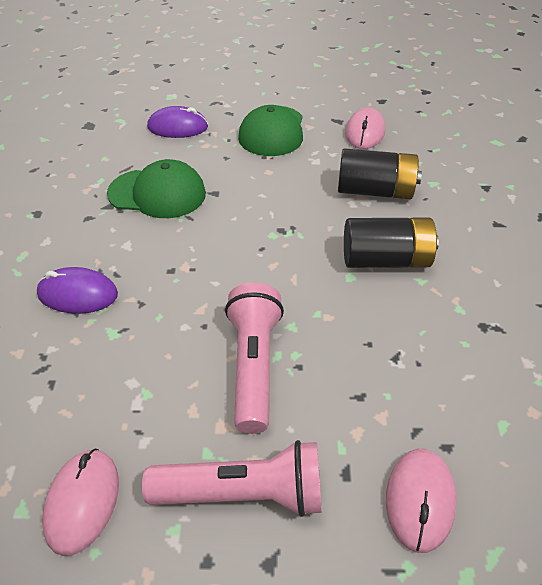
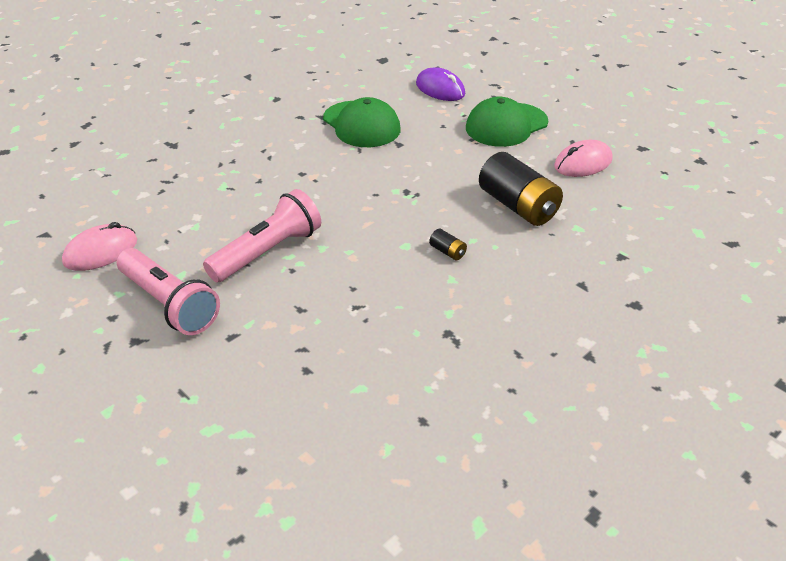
camera: 45 degrees right, 5 degrees down
purple mouse [37,267,118,314] -> none
black battery [344,218,439,268] -> black battery [429,229,467,260], size x0.42
pink mouse [386,449,457,553] -> none

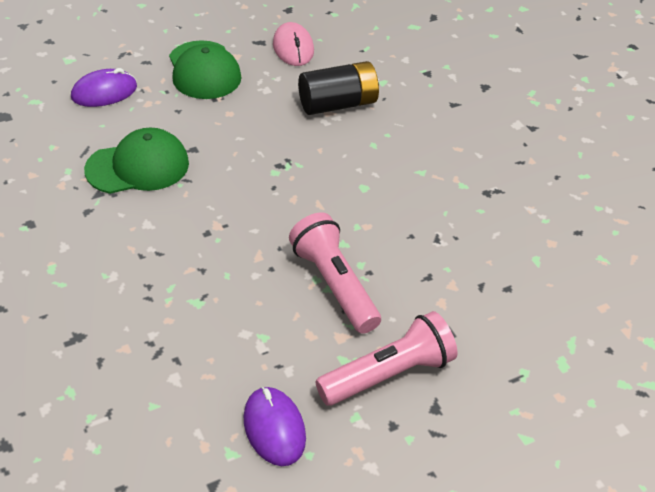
camera: 75 degrees left, 5 degrees up
pink mouse [62,222,137,271] -> purple mouse [244,387,306,466]
black battery [429,229,467,260] -> none

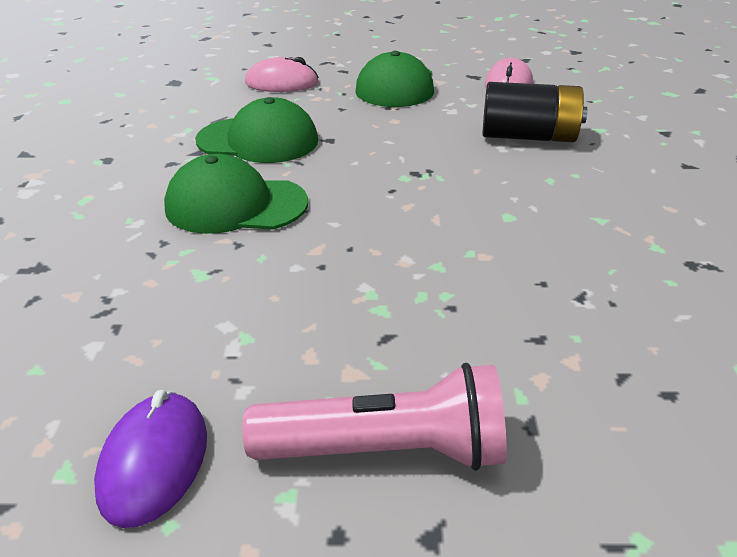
camera: 30 degrees right, 10 degrees down
purple mouse [71,68,137,107] -> pink mouse [245,57,319,92]
pink flashlight [289,212,381,334] -> none
none -> green cap [164,154,308,234]

